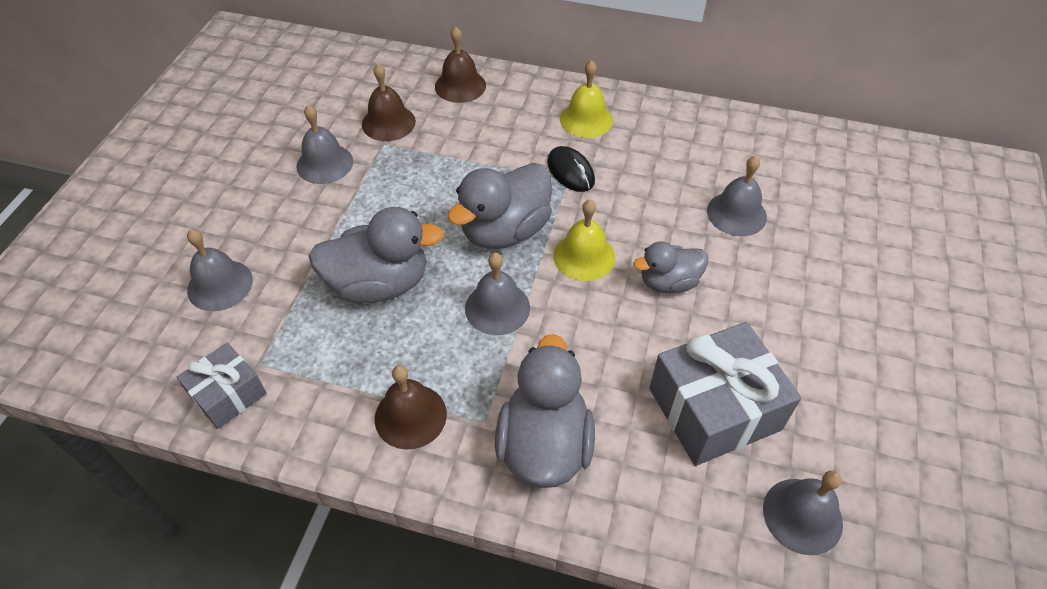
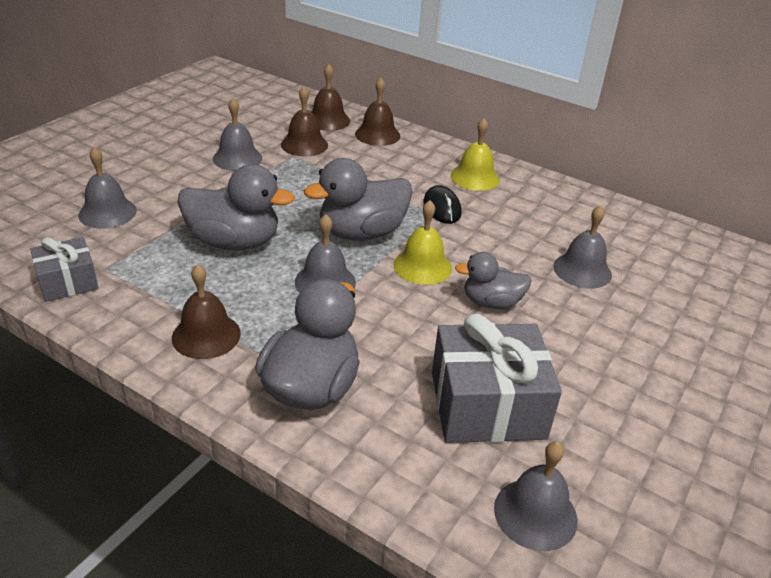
camera: 15 degrees right, 15 degrees down
none -> brown bell [312,64,350,131]

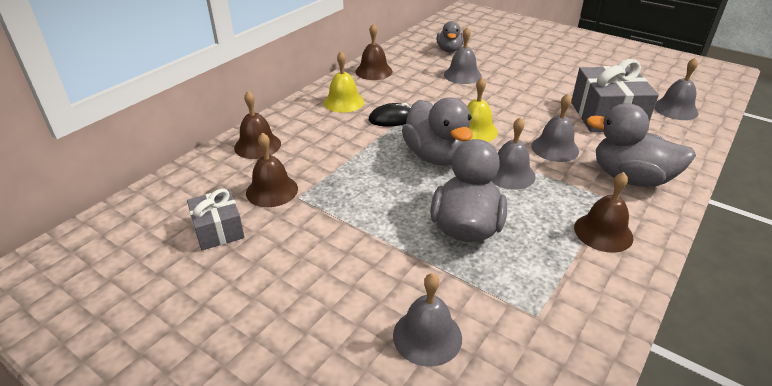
camera: 85 degrees left, 0 degrees up
grey gift [30,237,99,302] -> grey gift moved to [187,189,245,250]
grey bell [213,98,262,171] -> grey bell moved to [531,93,579,162]
brown bell [312,64,350,131] -> brown bell moved to [355,24,393,80]
grey duck [455,252,532,309] -> grey duck moved to [437,21,464,53]

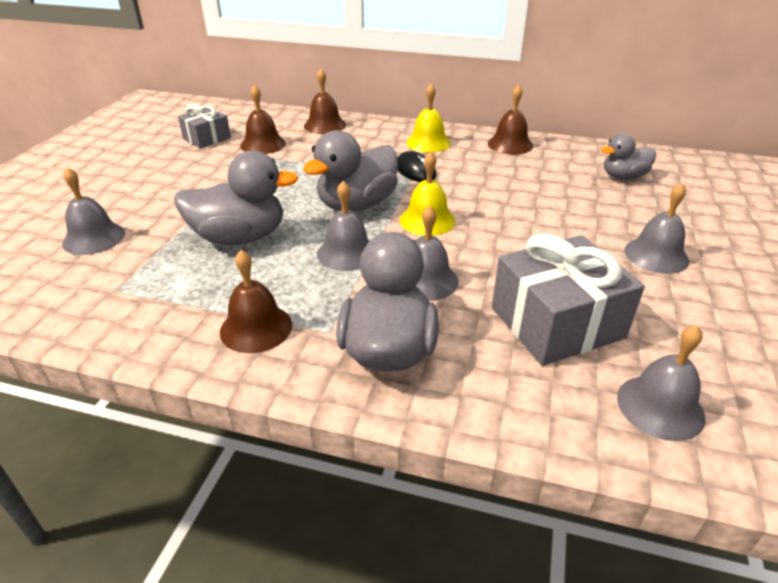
camera: 70 degrees right, 0 degrees up
grey bell [444,27,482,84] -> grey bell moved to [624,183,689,274]

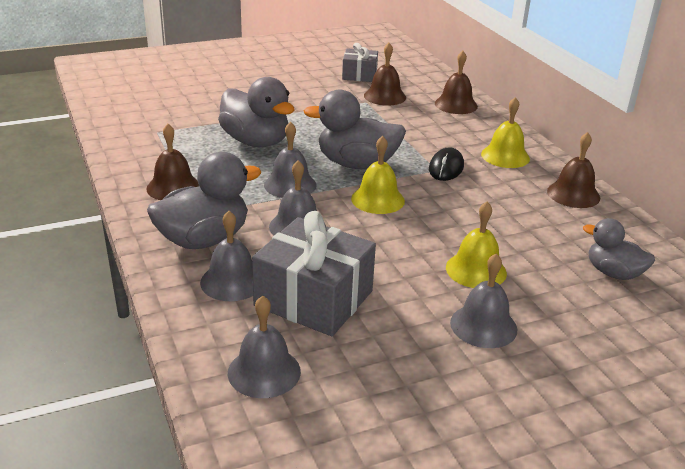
camera: 50 degrees right, 5 degrees down
grey bell [62,167,125,255] -> grey bell moved to [200,211,253,301]
none -> yellow bell [446,202,507,288]

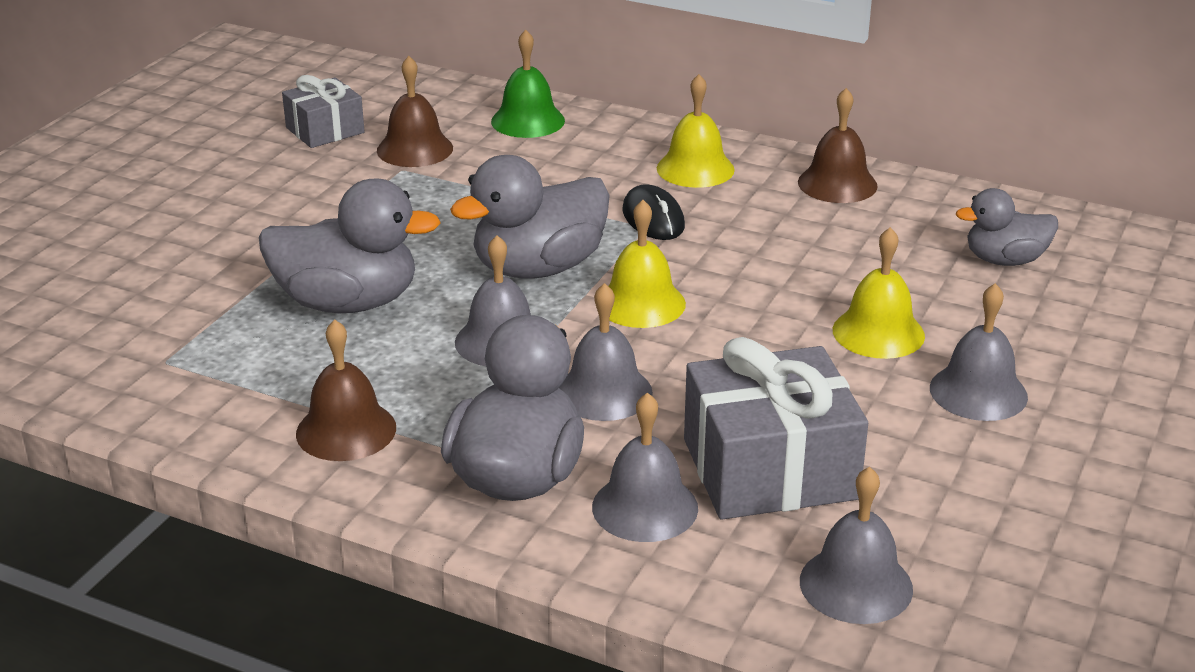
camera: 40 degrees left, 0 degrees up
brown bell [435,51,478,114] -> green bell [491,30,565,138]

